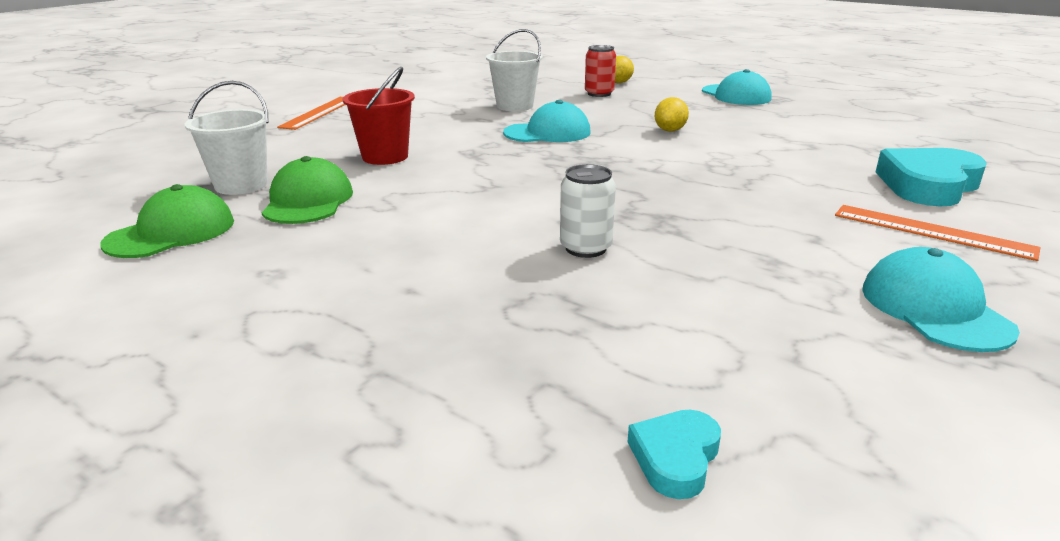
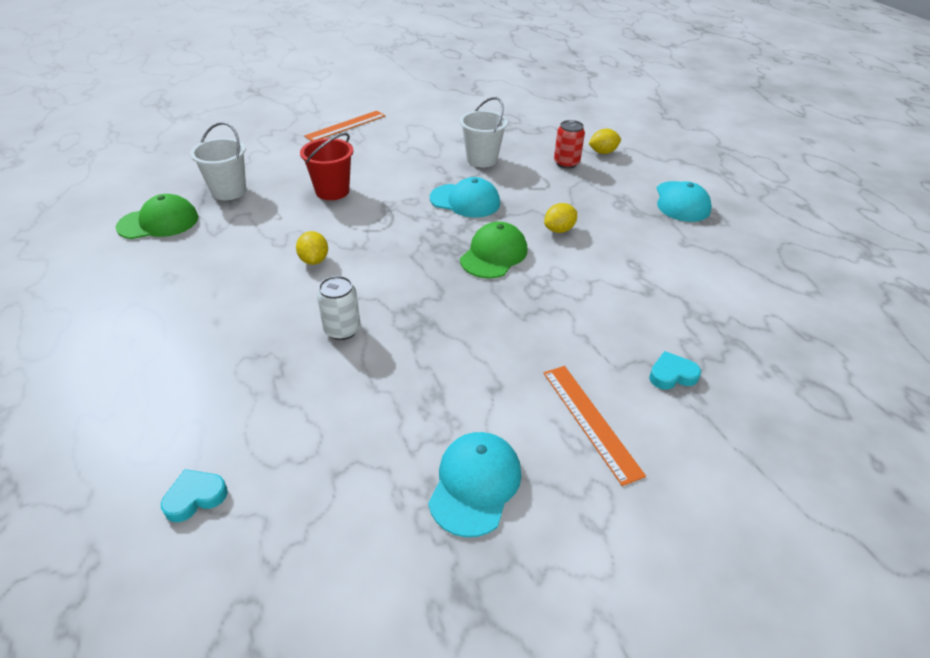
camera: 30 degrees right, 15 degrees up
green cap [262,156,353,224] -> green cap moved to [460,222,527,278]
turquoise heart [876,148,987,207] -> turquoise heart [649,351,701,390], size x0.50
none -> yellow lemon [296,231,328,265]

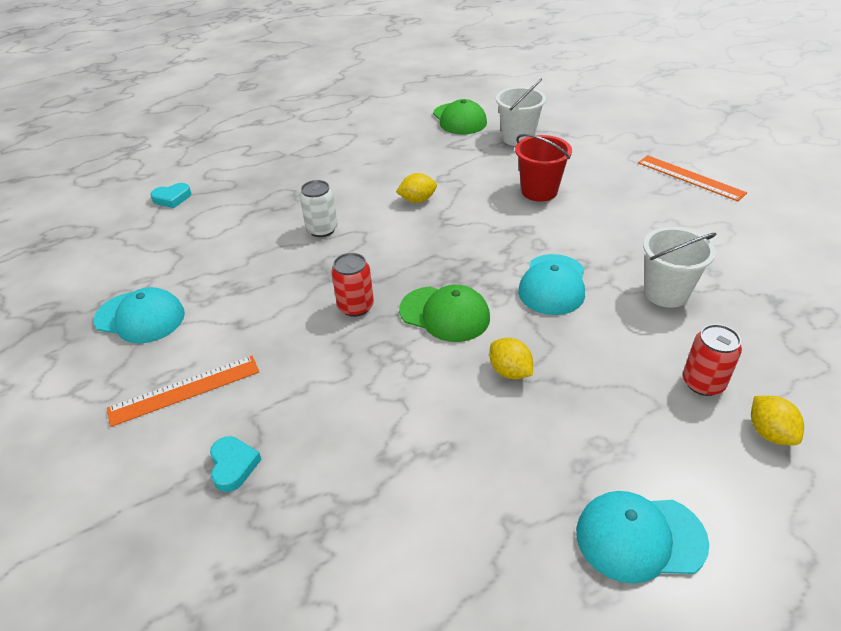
camera: 90 degrees right, 0 degrees up
turquoise heart [161,469,228,522] -> turquoise heart turned 105 degrees clockwise [150,183,191,208]
none -> red can [331,253,374,317]

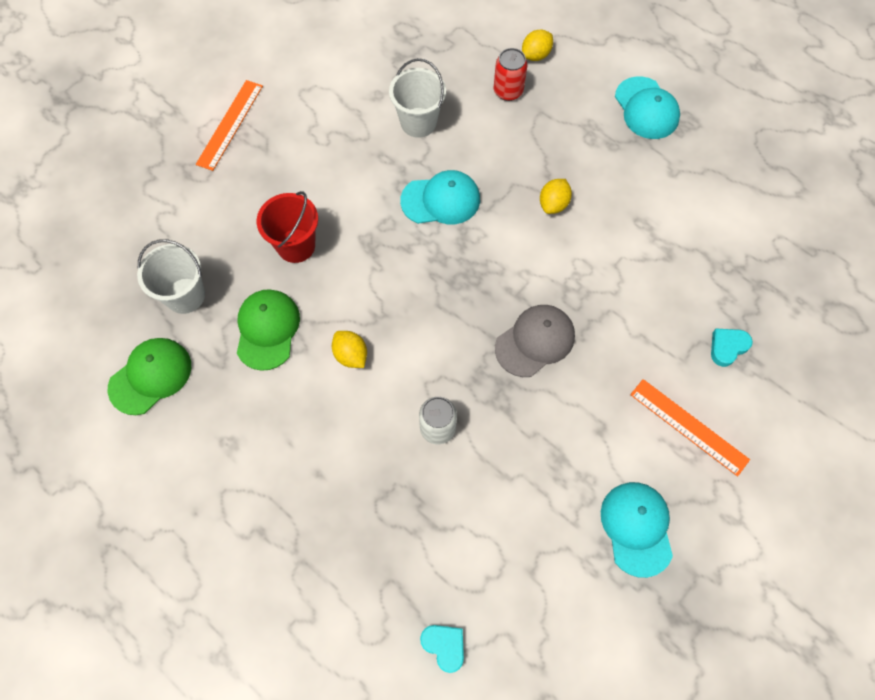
camera: 115 degrees left, 25 degrees up
red can [331,253,374,317] -> grey cap [495,305,575,377]
green cap [399,285,490,342] -> green cap moved to [237,289,300,371]

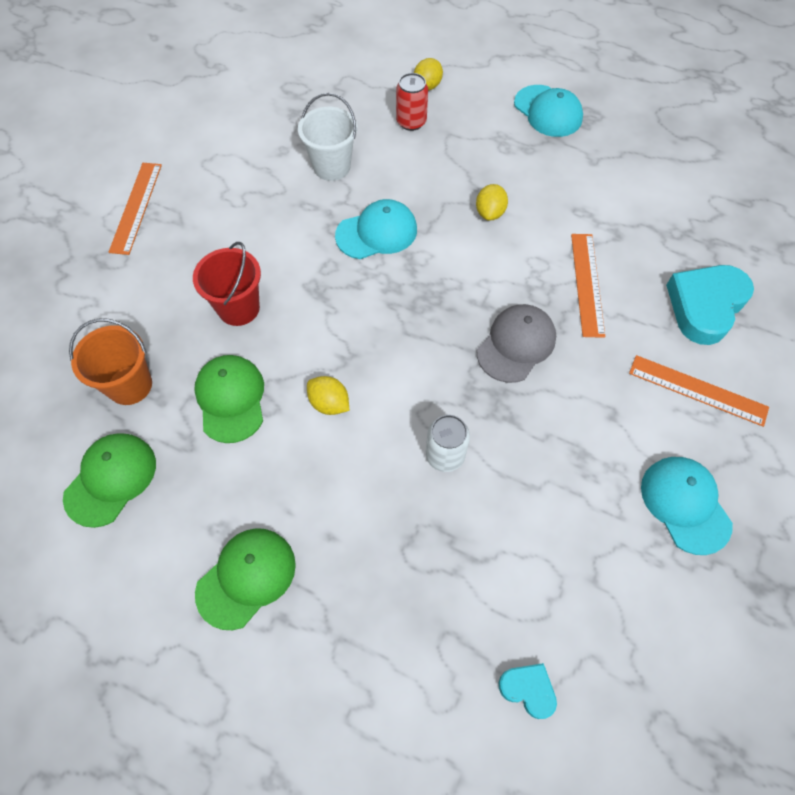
camera: 15 degrees left, 5 degrees down
white bucket [137,239,205,314] -> orange bucket [69,318,152,405]
turquoise heart [711,329,753,367] -> turquoise heart [666,265,754,345], size x2.00
none -> green cap [195,528,296,630]
none -> orange ruler [571,234,605,338]

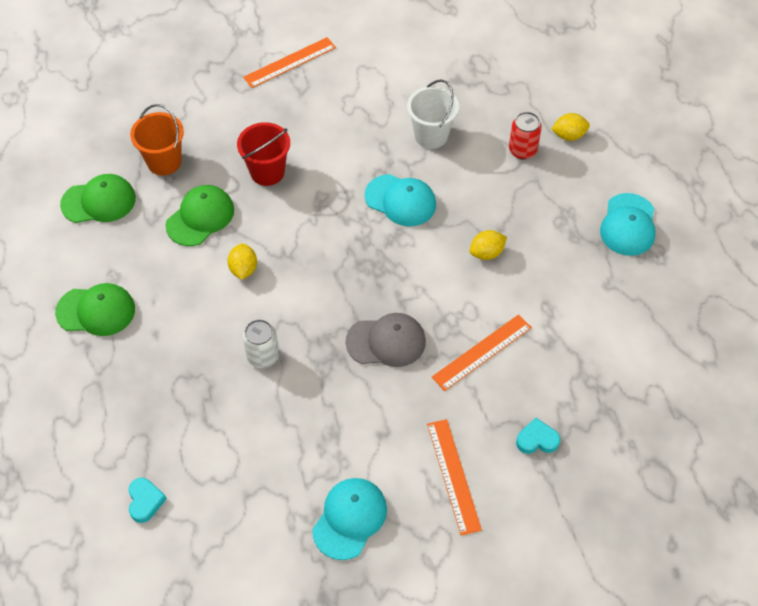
camera: 50 degrees right, 5 degrees down
turquoise heart [666,265,754,345] -> turquoise heart [516,418,560,454], size x0.50

